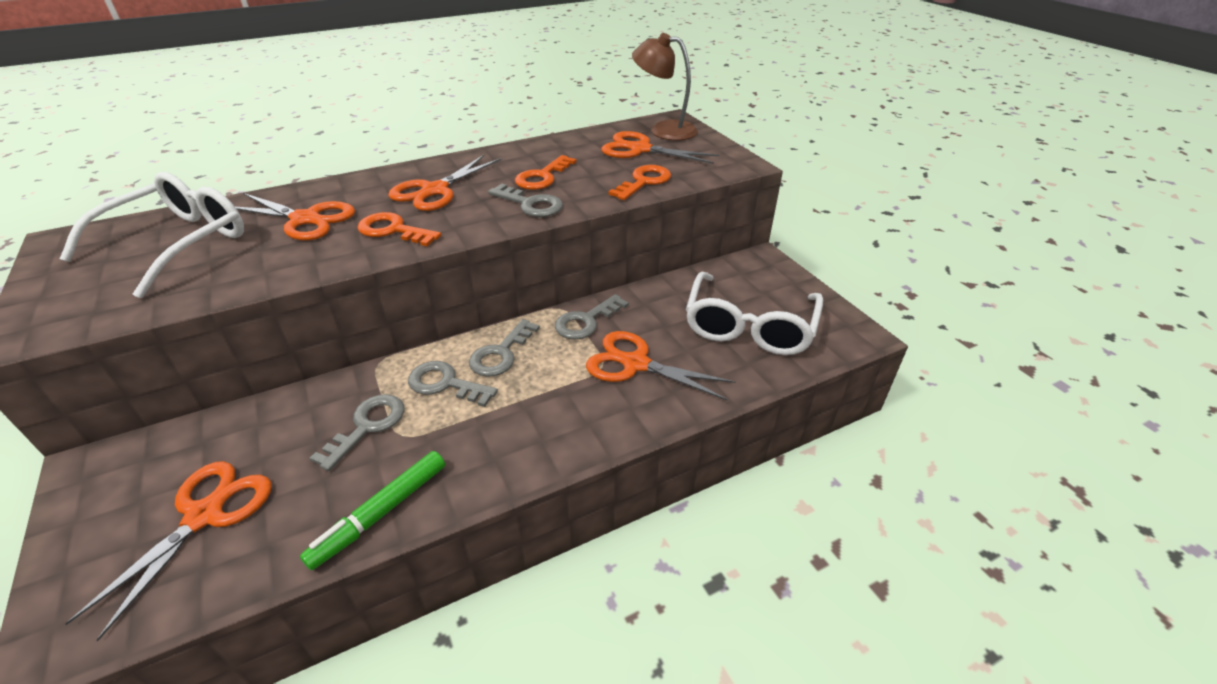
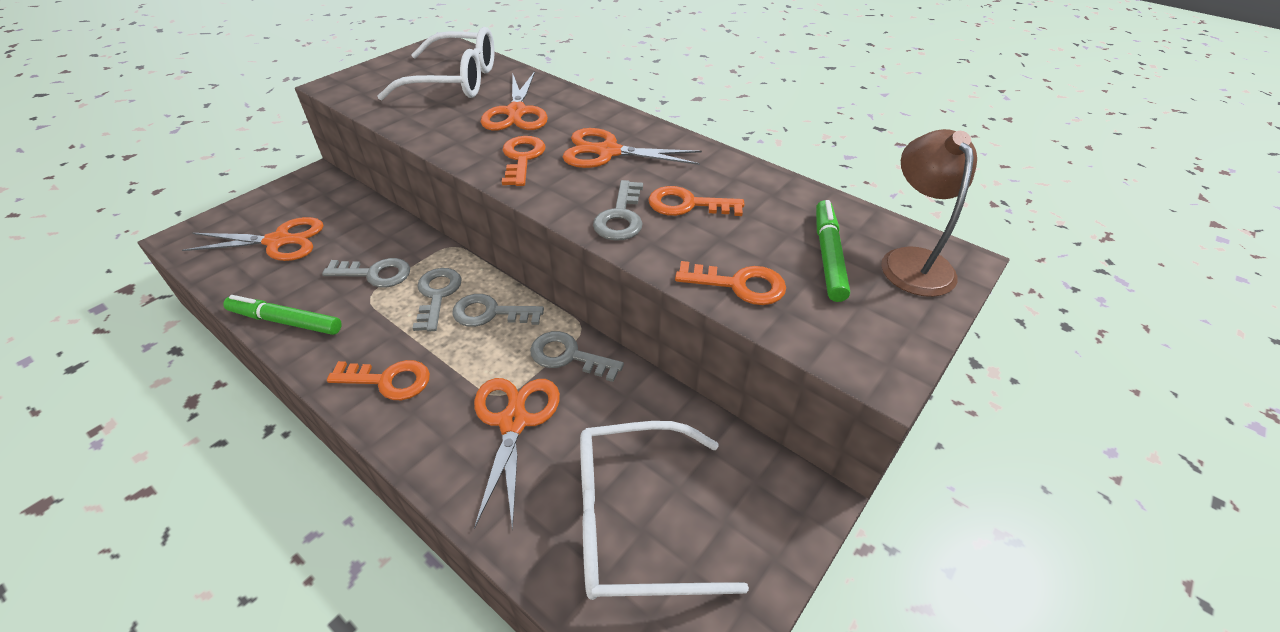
camera: 65 degrees right, 5 degrees up
orange scissors [601,131,720,164] -> green marker [816,200,850,302]
none -> orange key [327,360,430,400]

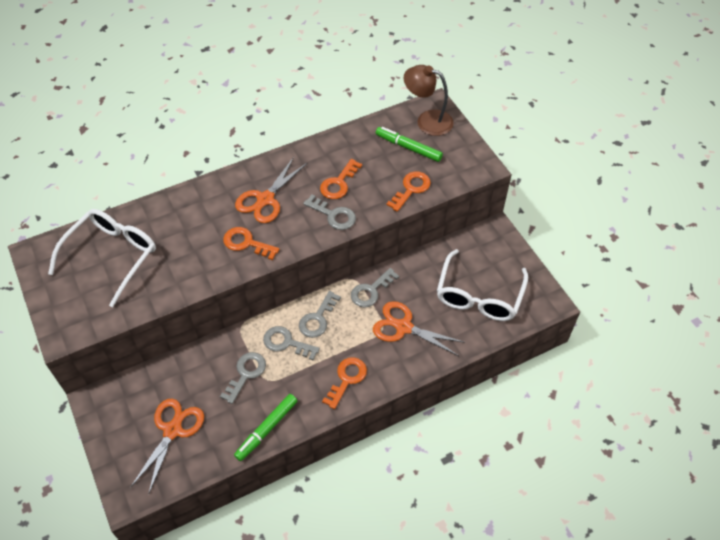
camera: 65 degrees left, 10 degrees up
orange scissors [481,71,548,131] -> none

